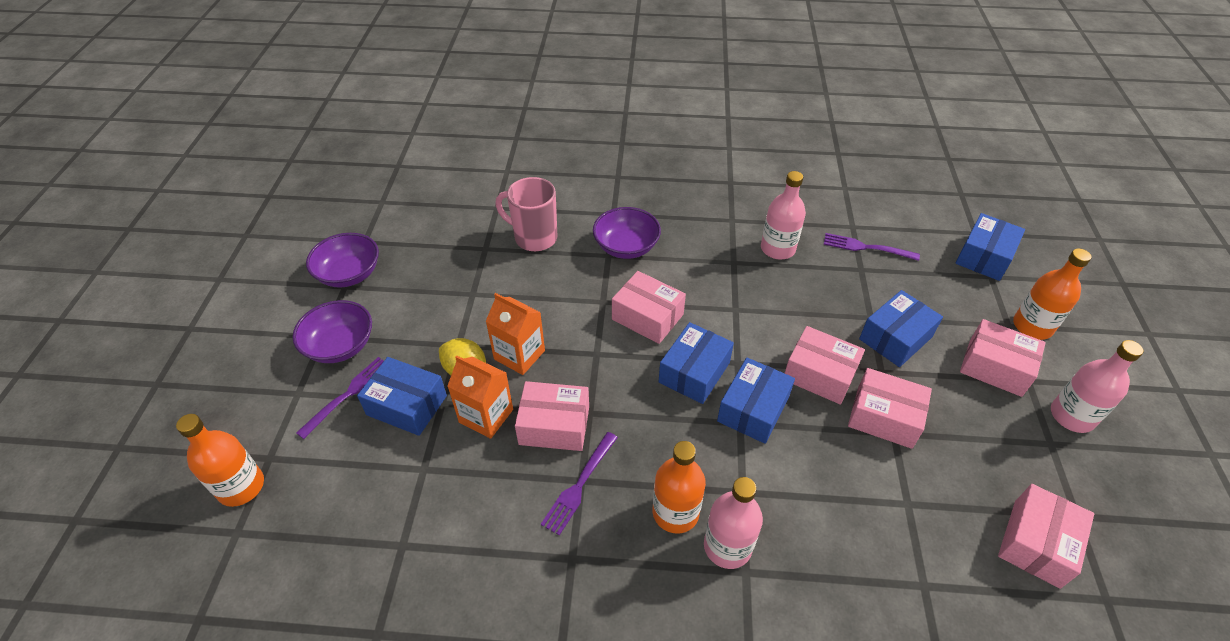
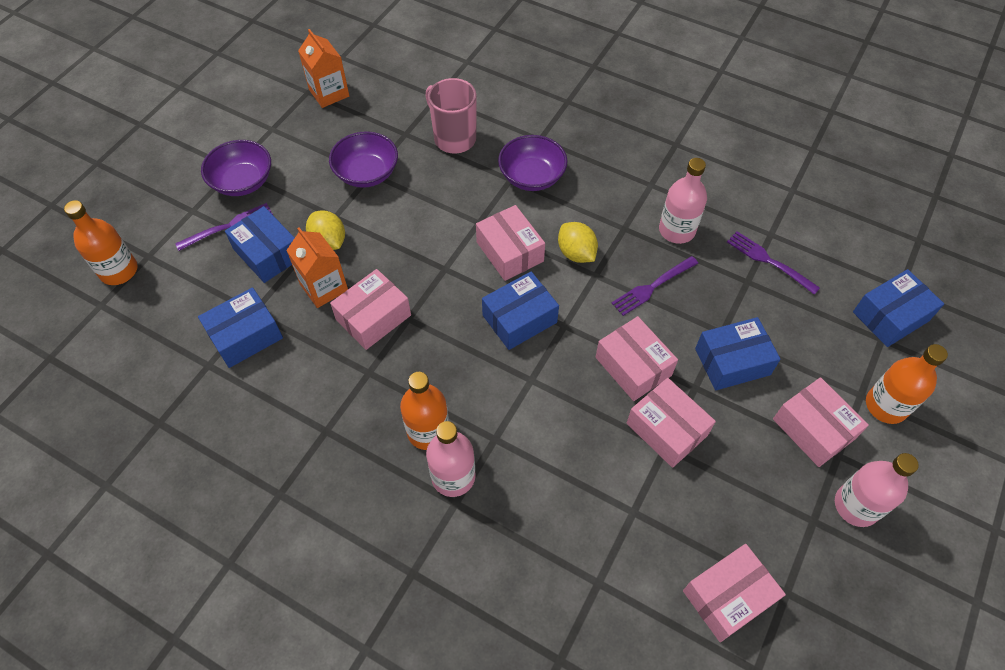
camera: 25 degrees right, 10 degrees up
purple bowl [306,233,379,288] -> purple bowl moved to [329,131,398,188]
orange carton [485,293,545,375] -> orange carton moved to [298,29,349,108]
pink box [515,381,589,451] -> pink box turned 75 degrees counterclockwise [330,269,411,350]
purple fork [541,432,618,536] -> purple fork moved to [612,256,698,316]
blue box [717,358,795,444] -> blue box moved to [198,287,283,368]
none -> yellow lemon [558,222,598,263]

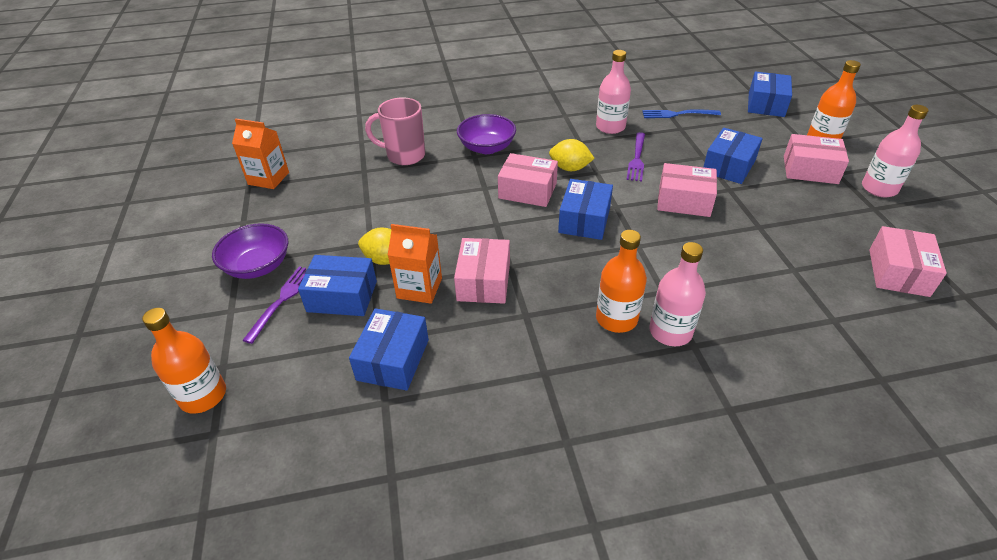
camera: 40 degrees left, 15 degrees down
purple bowl [329,131,398,188] -> none
pink box [627,378,716,468] -> none
purple fork [727,231,820,295] -> blue fork [642,109,721,118]

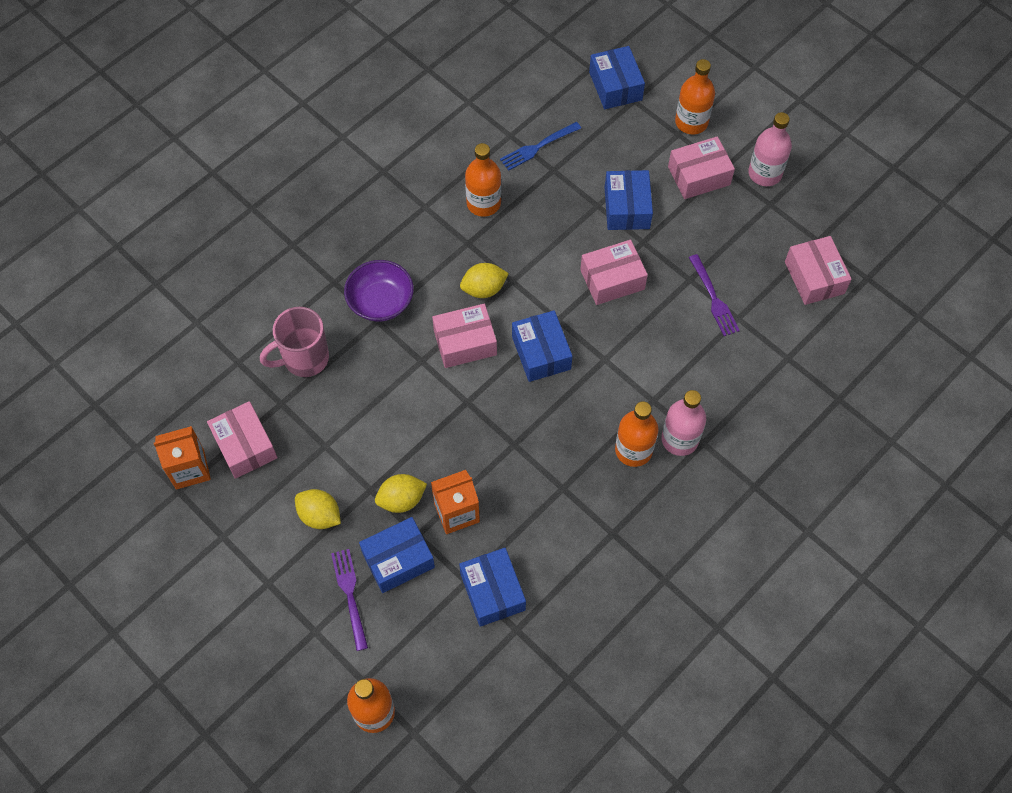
camera: 35 degrees left, 20 degrees up
purple bowl [212,223,288,279] -> none
pink box [454,238,510,304] -> pink box moved to [207,401,278,479]
pink bottle [596,50,631,134] -> orange bottle [465,143,501,217]
purple fork [626,132,645,182] -> purple fork moved to [689,254,740,336]
none -> yellow lemon [295,489,341,529]

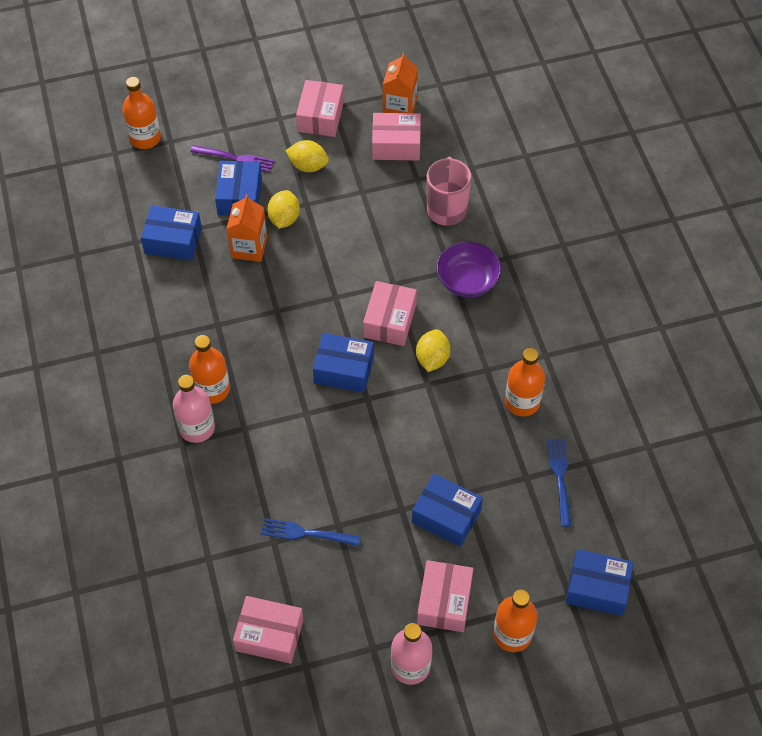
camera: 120 degrees right, 5 degrees down
yellow lemon [295,489,341,529] -> yellow lemon turned 45 degrees clockwise [286,140,329,172]
pink box [580,240,648,305] -> pink box moved to [296,80,344,137]
purple fork [689,254,740,336] -> blue fork [261,518,361,546]

